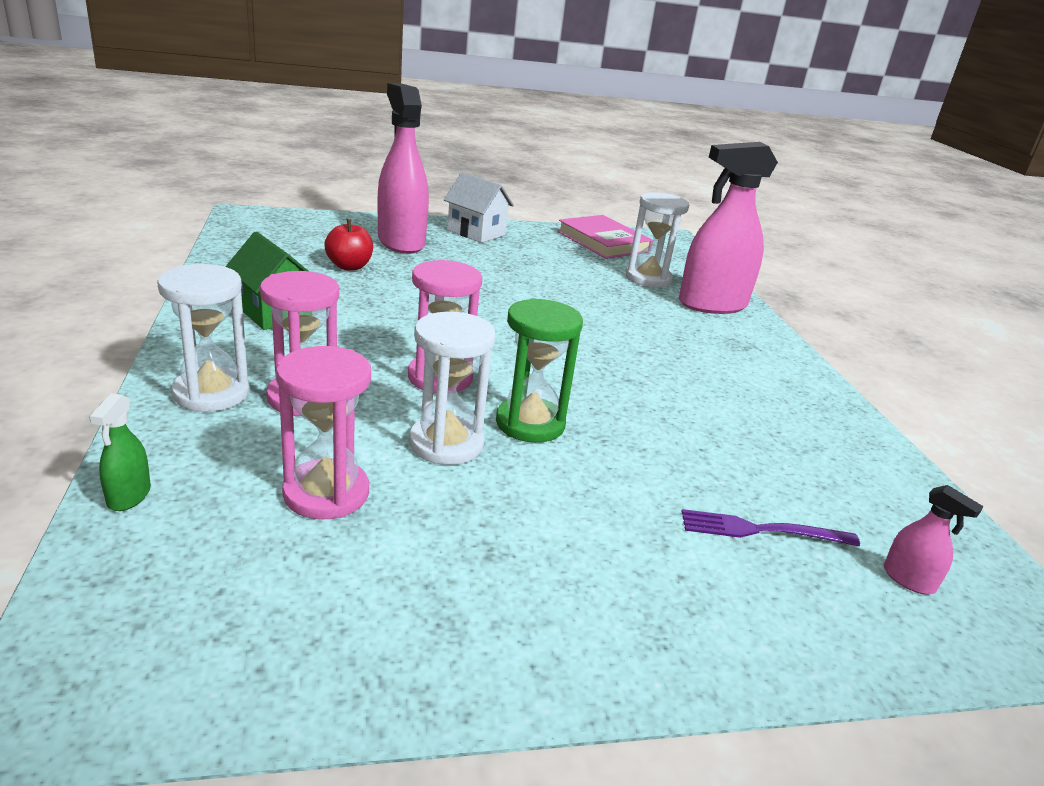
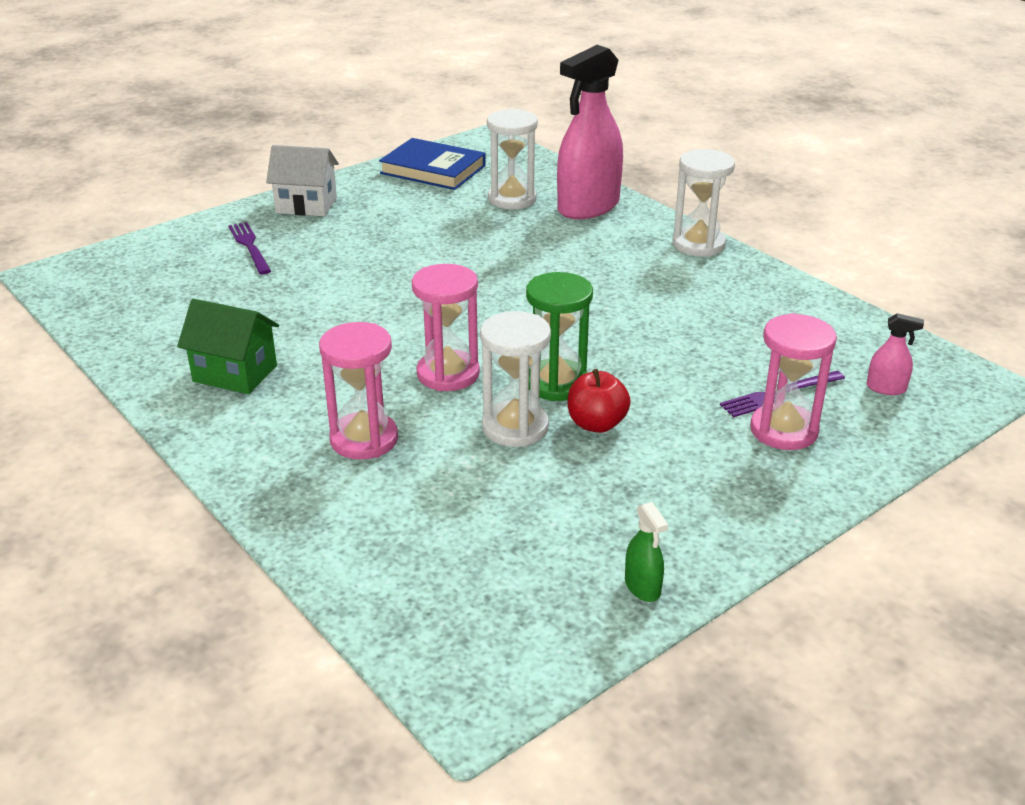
camera: 25 degrees left, 5 degrees up
green spray bottle [89,393,151,511] -> green spray bottle moved to [625,502,668,602]
white hourglass [157,264,249,412] -> white hourglass moved to [673,149,735,256]
pink hourglass [276,346,371,520] -> pink hourglass moved to [750,313,837,450]
red apple [324,219,373,271] -> red apple moved to [568,369,631,433]
pink spray bottle [377,83,429,254] -> purple fork [229,222,271,274]
pink book [557,215,653,259] -> blue book [379,138,486,190]

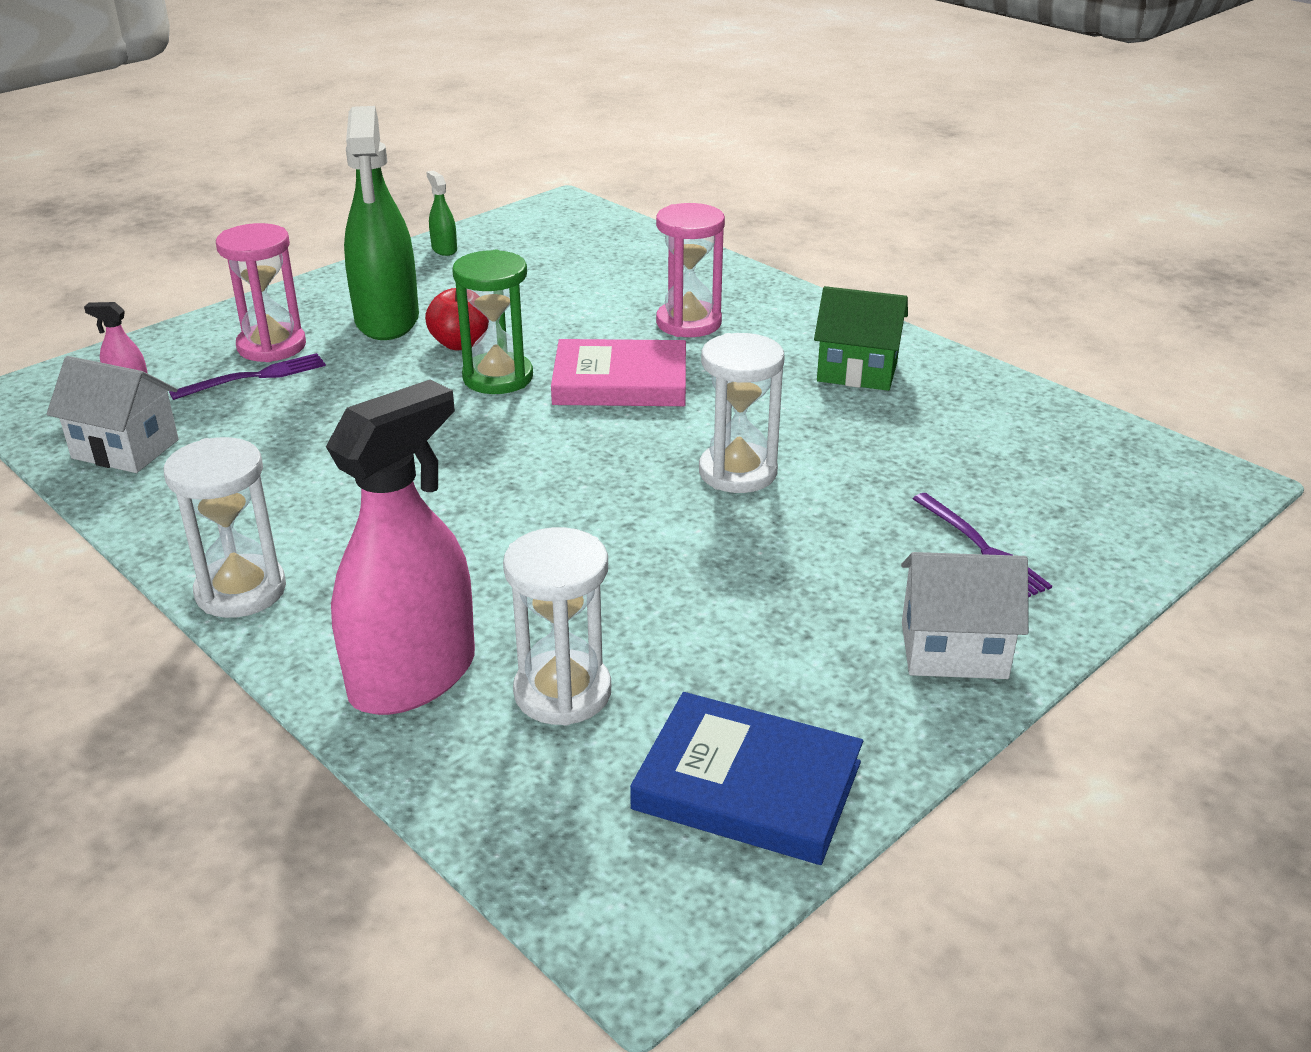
camera: 175 degrees right, 0 degrees up
pink hourglass [412,264,480,391] -> pink book [551,339,686,406]
white hourglass [480,311,551,447] -> white hourglass moved to [699,333,785,493]
none -> white house [47,356,179,473]
none -> green spray bottle [344,106,419,340]

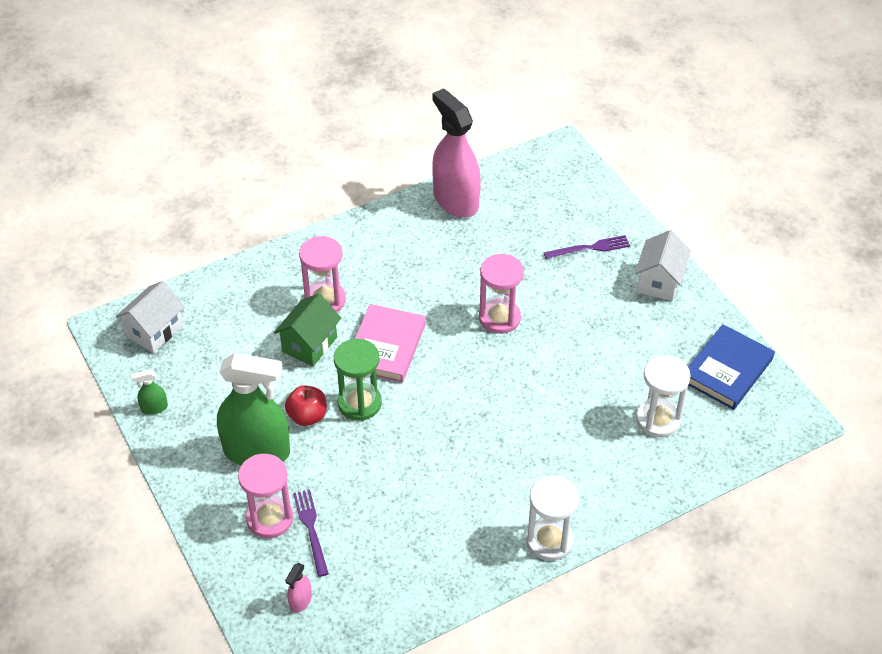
camera: 75 degrees left, 15 degrees up
white house [47,356,179,473] -> white house moved to [116,281,185,353]
pink spray bottle [326,379,475,715] -> pink spray bottle moved to [432,88,481,218]
white hourglass [699,333,785,493] -> pink hourglass [479,254,524,334]
green house [814,286,908,391] -> green house moved to [274,294,341,366]

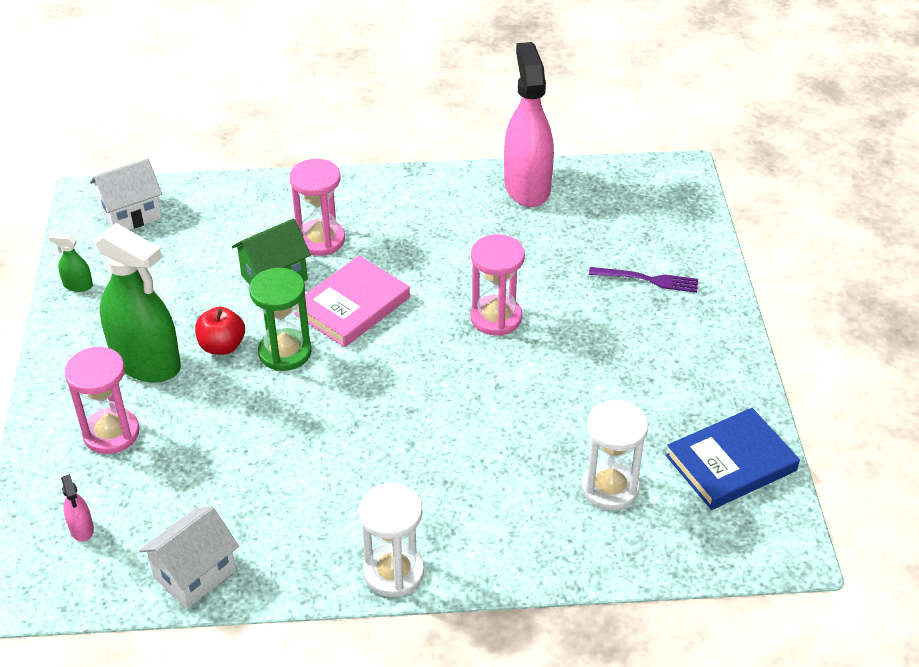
camera: 25 degrees right, 5 degrees down
pink spray bottle [285,563,312,613] -> pink spray bottle turned 75 degrees counterclockwise [61,474,94,542]
purple fork [293,489,329,577] -> none
white house [635,230,691,301] -> white house moved to [139,506,239,608]

